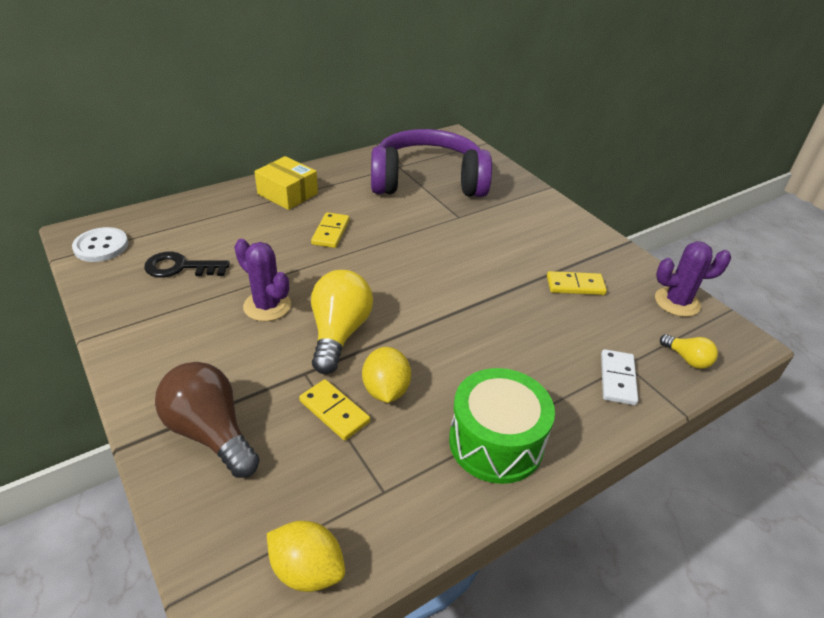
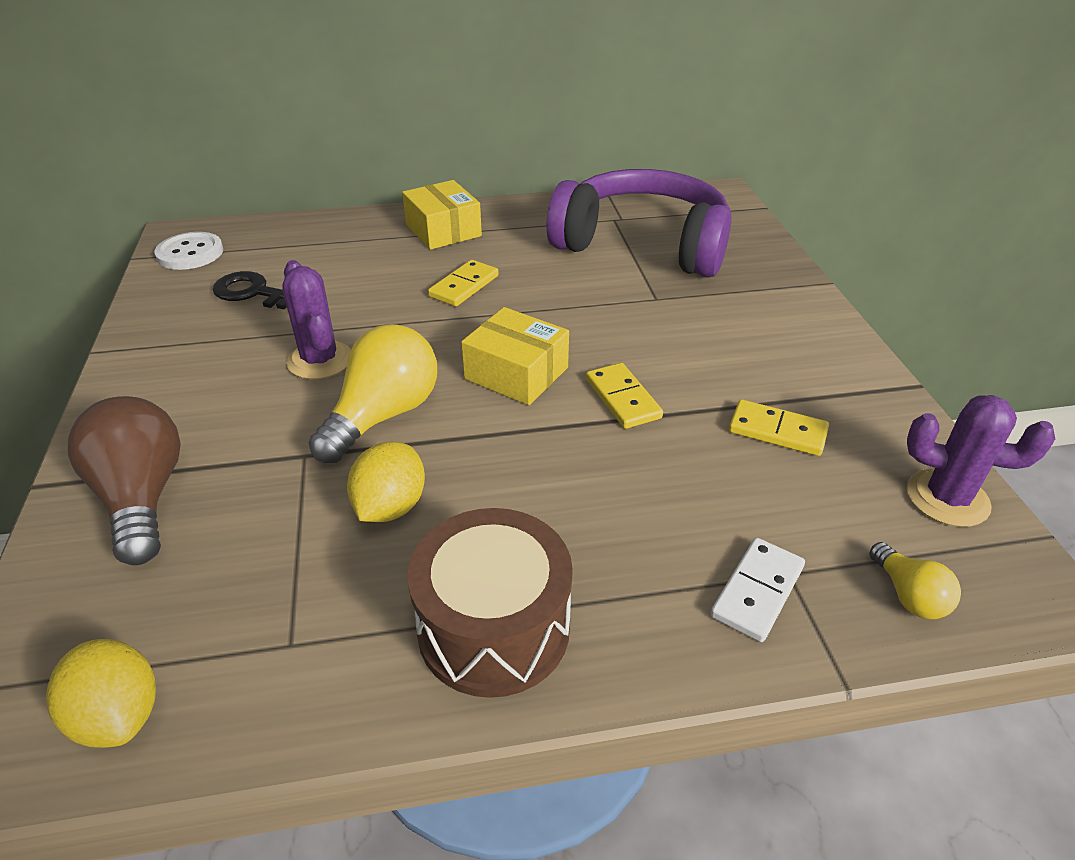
camera: 25 degrees right, 0 degrees up
yellow domino [299,379,370,441] -> yellow domino moved to [586,363,663,429]
green drum [449,368,555,484] -> brown drum [407,508,573,698]
none -> yellow box [461,307,569,405]

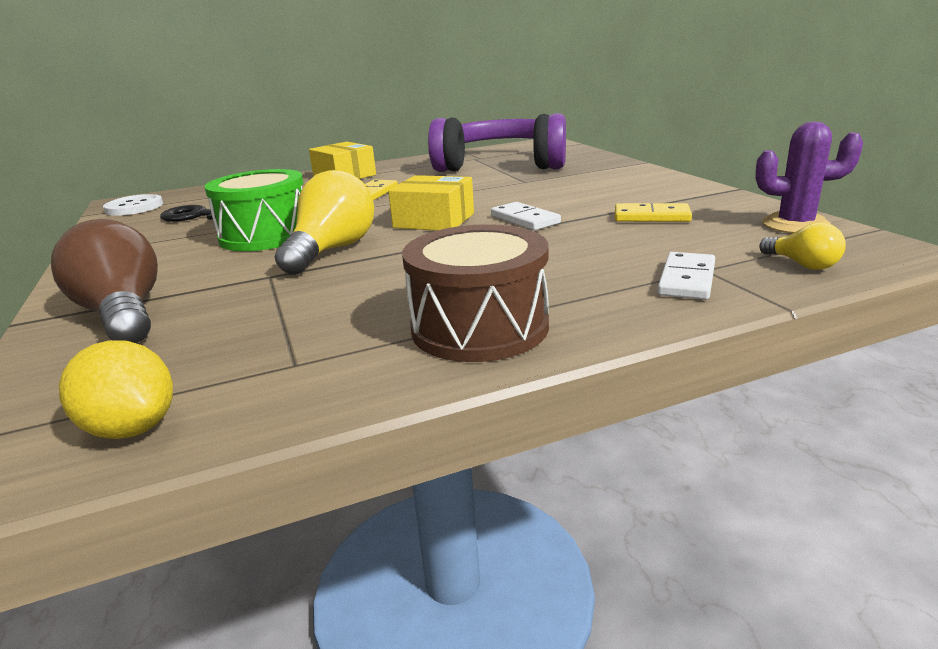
camera: 10 degrees left, 15 degrees down
purple cactus [282,260,351,379] -> green drum [204,169,303,251]
yellow lemon [347,441,425,522] -> none
yellow domino [586,363,663,429] -> white domino [491,202,561,230]

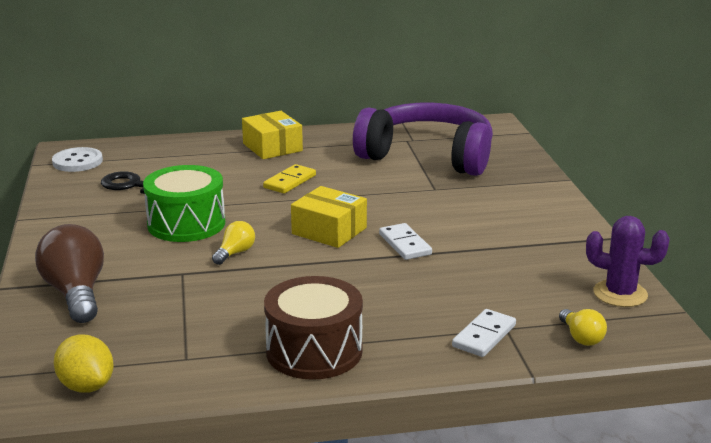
camera: 10 degrees right, 0 degrees up
yellow light bulb [275,170,374,275] -> yellow light bulb [212,221,255,265], size x0.50
yellow domino [615,203,692,222] -> none

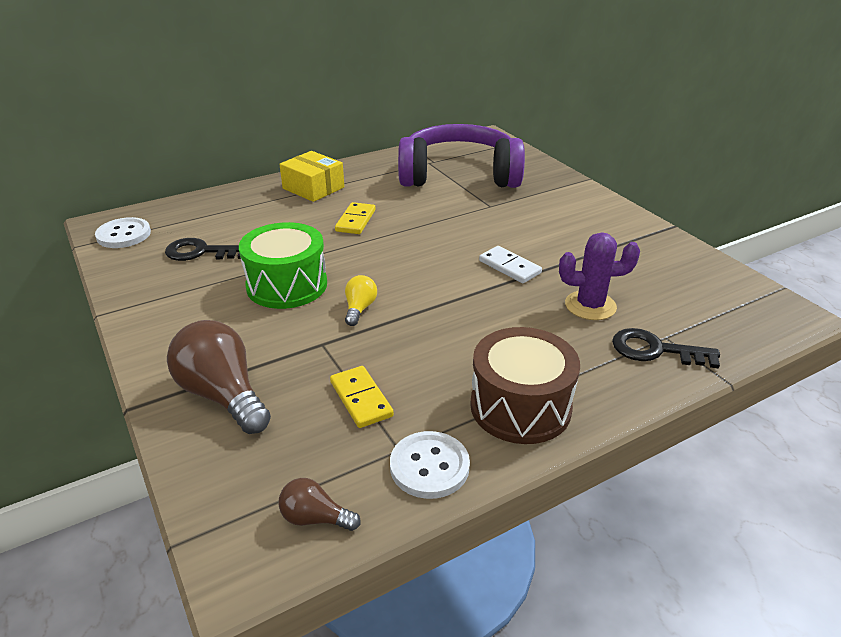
camera: 20 degrees left, 10 degrees up
yellow lemon [54,334,114,393] -> brown light bulb [279,478,361,531]
yellow box [291,186,367,248] -> none
white domino [452,309,516,357] -> black key [612,328,720,368]
yellow light bulb [559,309,607,346] -> none
purple cactus [586,216,670,307] -> purple cactus moved to [559,233,640,320]
none -> yellow domino [330,366,394,428]
none -> white button [390,431,470,499]

